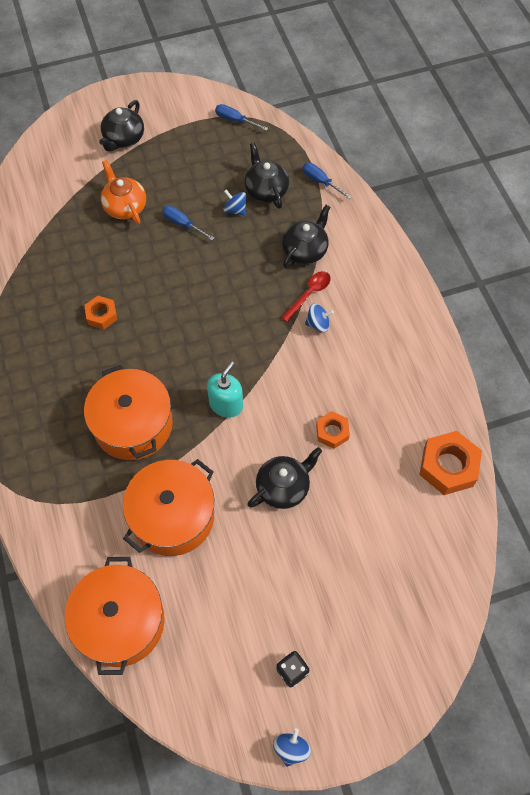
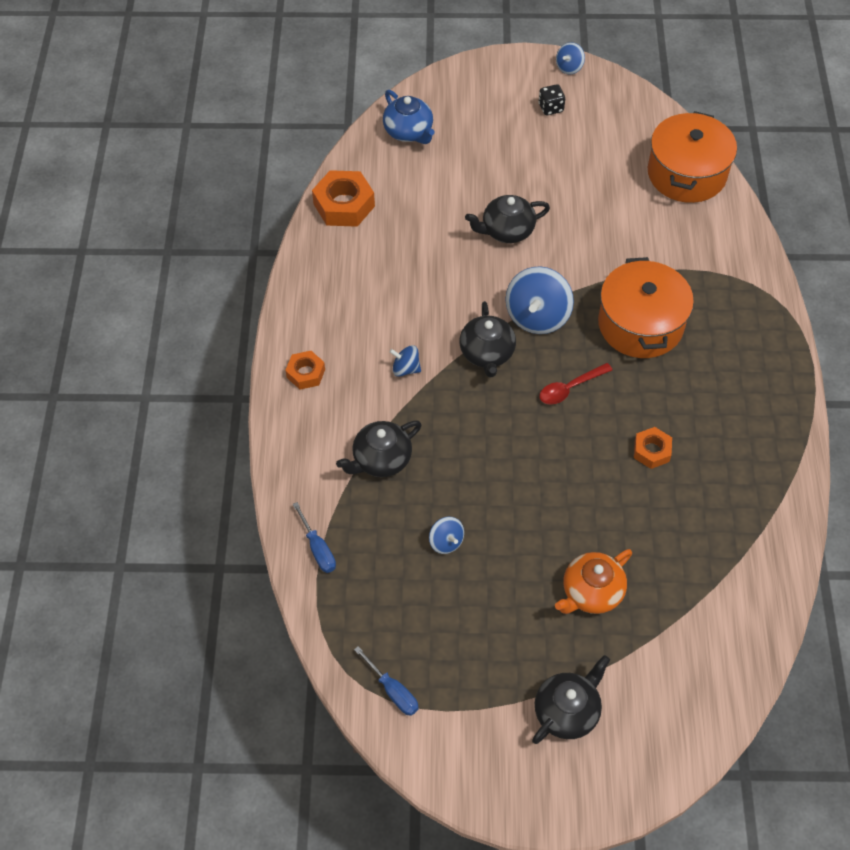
camera: 160 degrees left, 5 degrees down
orange teapot [101,160,146,224] -> orange teapot turned 60 degrees clockwise [555,549,632,614]
orange pot [123,459,214,556] -> none
blue screwdriver [162,206,214,240] -> none
turquoise soap dispenser [207,361,243,418] -> blue spinning top [505,266,574,334]
black teapot [244,143,289,209] -> black teapot moved to [459,301,516,377]
red spoon [281,271,331,322] -> red spoon moved to [539,363,612,405]
orange nut [316,411,350,449] -> orange nut moved to [285,351,325,390]
none -> blue teapot [383,90,434,144]

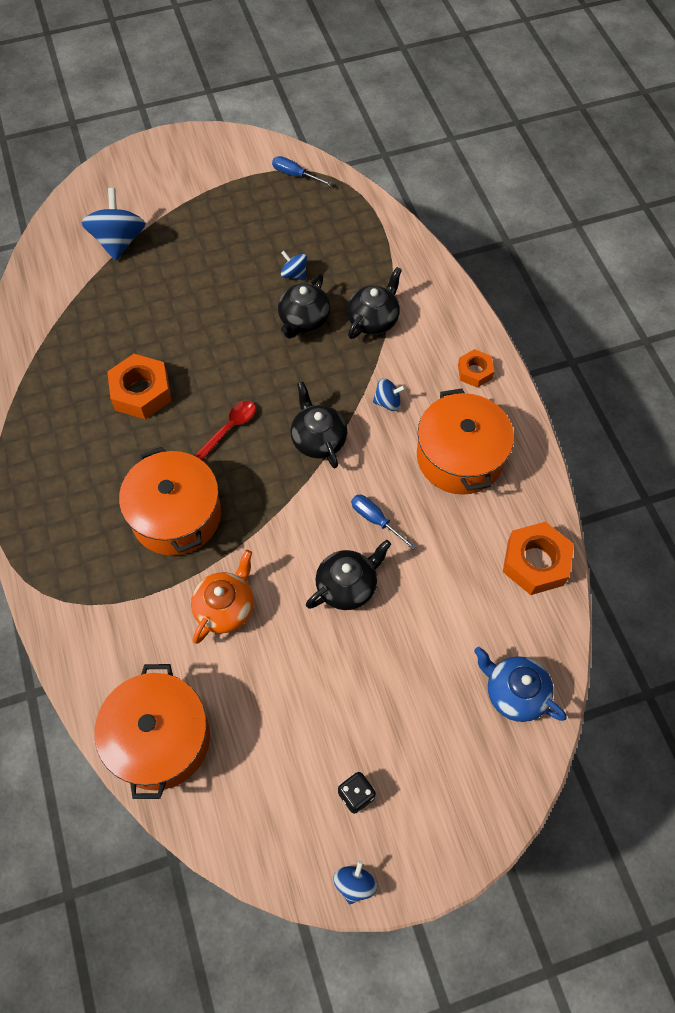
camera: 160 degrees right, 5 degrees up
blue screwdriver [293,502,336,573] -> blue screwdriver moved to [351,495,417,550]
blue spinning top [505,266,574,334] -> blue spinning top moved to [81,188,146,261]
black teapot [532,655,610,744] -> black teapot moved to [278,273,331,339]
orange teapot [555,549,632,614] -> orange teapot moved to [191,550,254,644]
orange nut [634,427,672,469] -> orange nut [107,354,171,419], size x1.70
none -> orange pot [417,388,514,495]

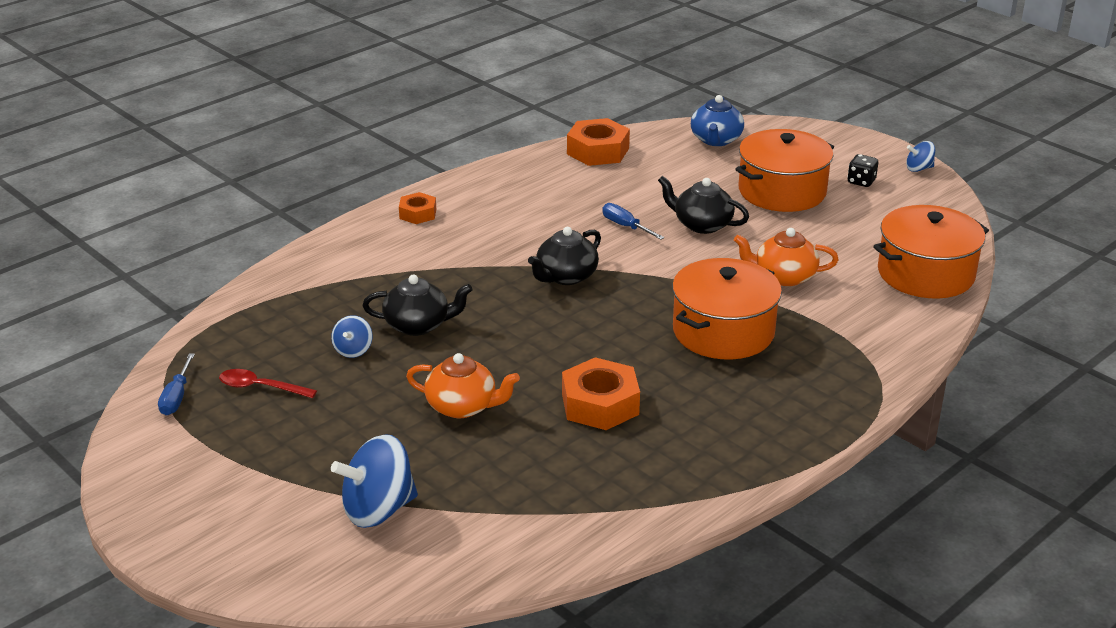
camera: 115 degrees left, 30 degrees down
red spoon [194,401,256,460] -> red spoon moved to [219,369,317,398]
black teapot [347,267,402,339] -> none
blue screwdriver [351,495,417,550] -> blue screwdriver turned 120 degrees clockwise [602,203,665,240]
blue spinning top [373,378,405,411] -> none
orange pot [417,388,514,495] -> orange pot moved to [736,129,834,212]
none -> orange teapot [406,353,520,418]

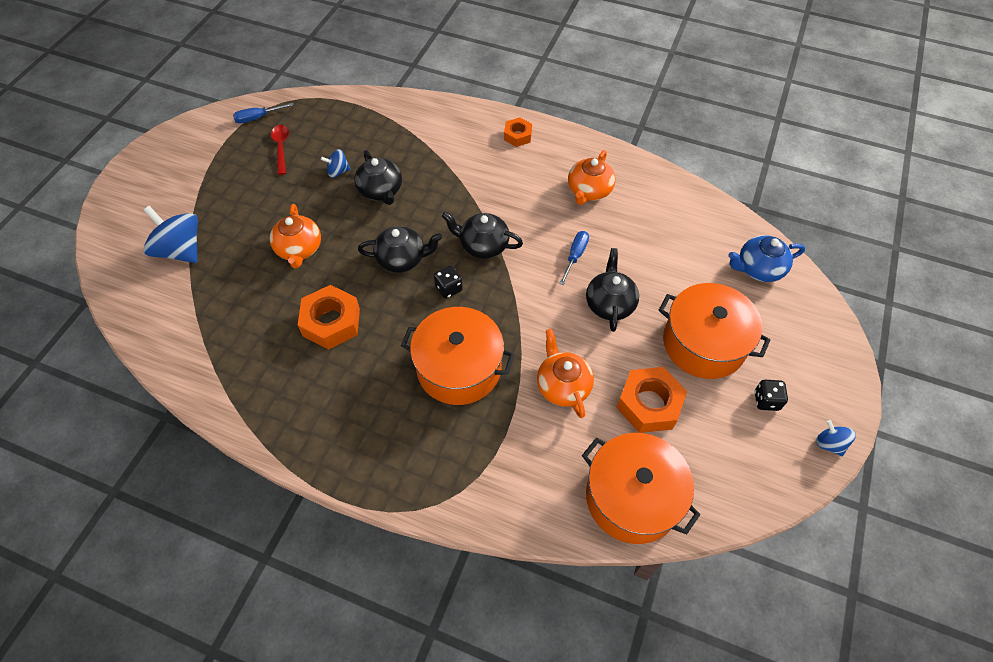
camera: 65 degrees right, 25 degrees up
orange nut [567,118,630,166] -> orange nut moved to [617,367,687,433]
none -> black teapot [358,226,442,273]
none -> black dice [434,266,463,299]
none -> orange teapot [568,150,615,205]

